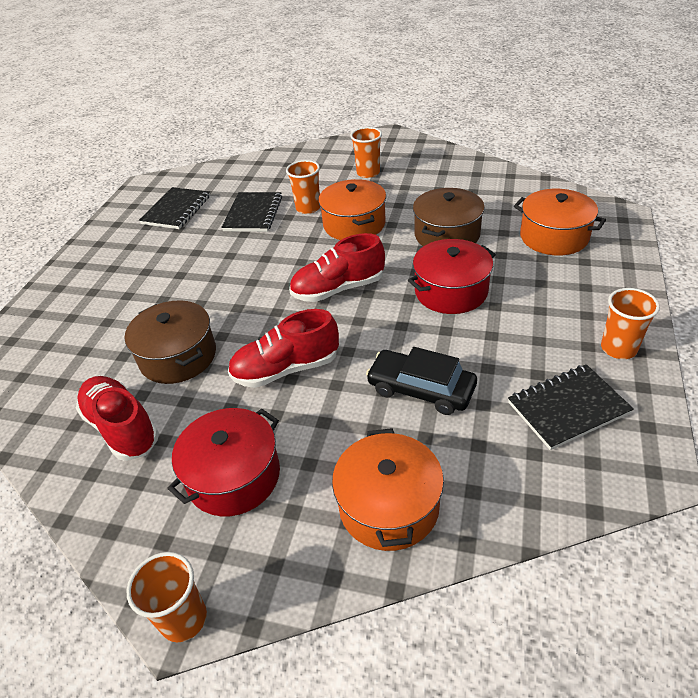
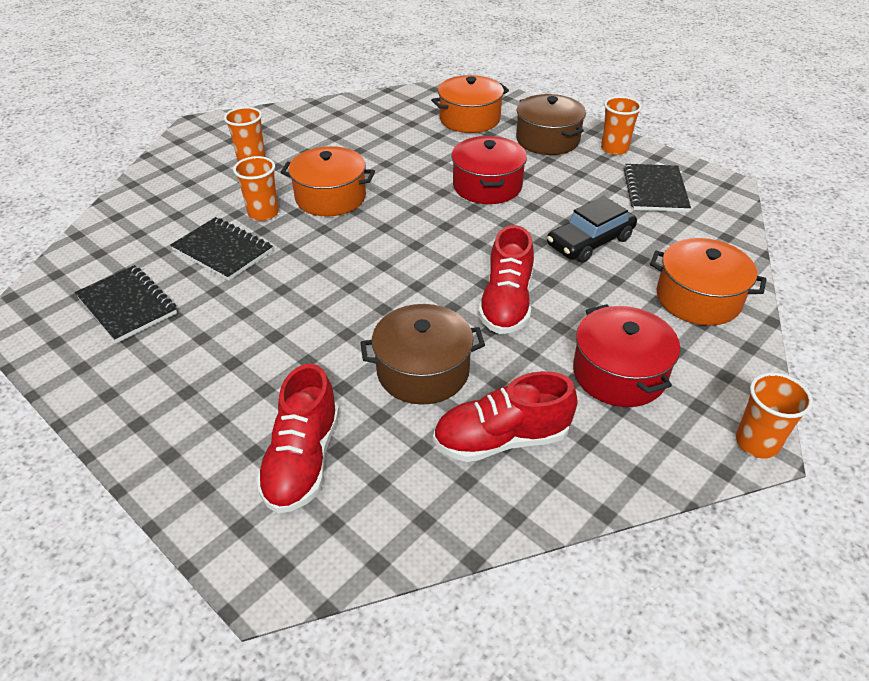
camera: 65 degrees left, 0 degrees up
red shoe [289,233,385,302] -> red shoe moved to [256,364,339,513]
brown pot [413,188,485,246] -> brown pot moved to [516,94,586,155]

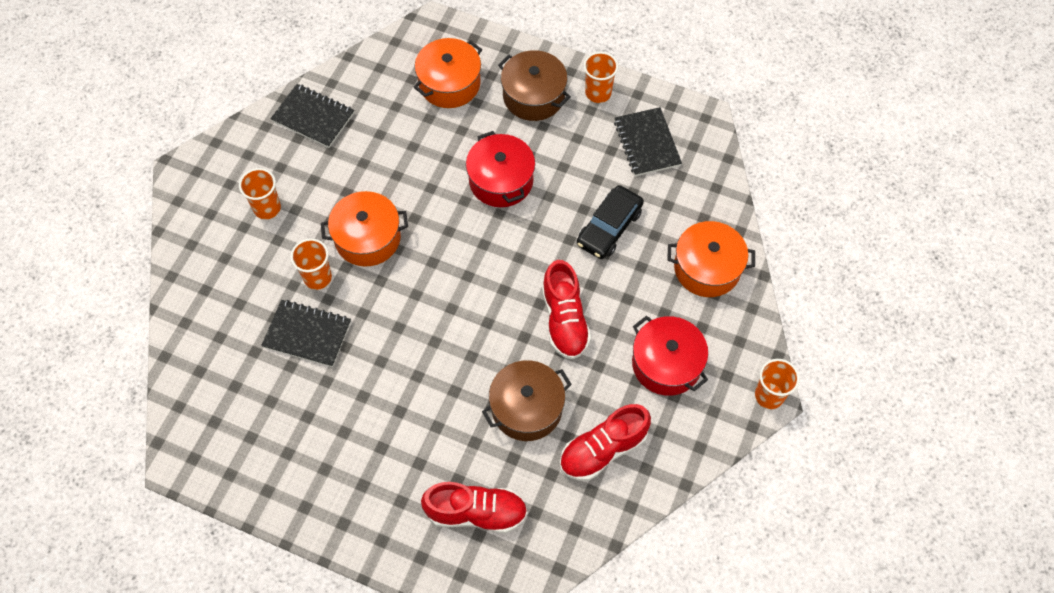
camera: 20 degrees left, 20 degrees up
black notebook [75,265,177,343] -> black notebook moved to [271,84,354,148]
red shoe [256,364,339,513] -> red shoe turned 75 degrees counterclockwise [421,482,528,533]

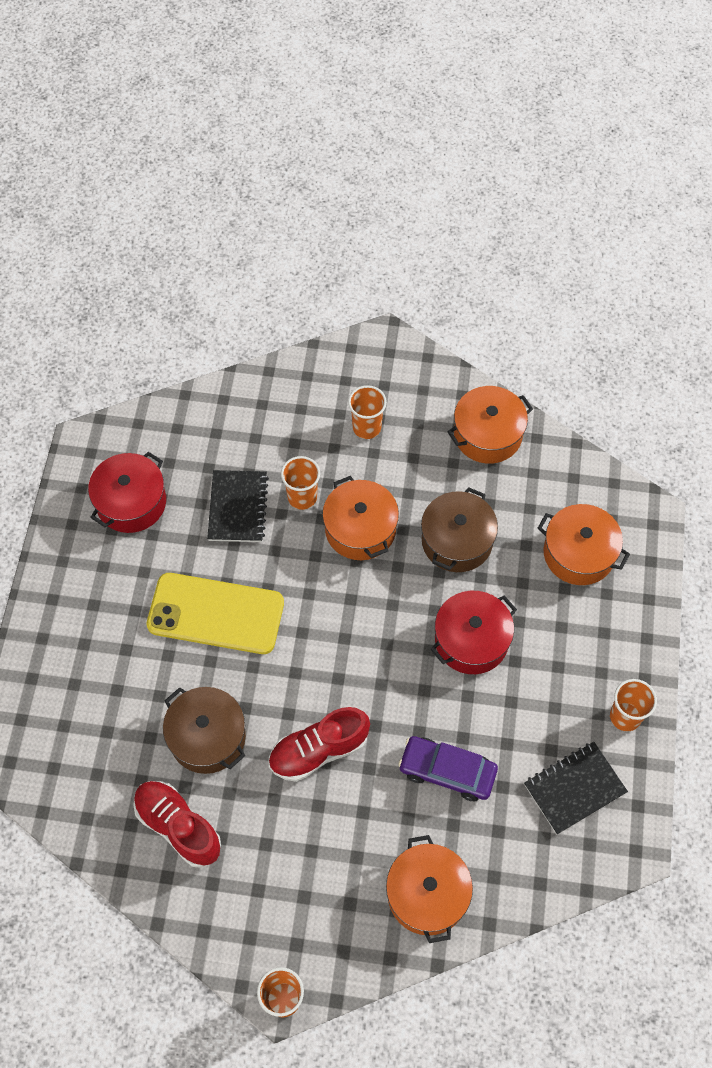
camera: 75 degrees right, 0 degrees up
black notebook [271,84,354,148] -> orange pot [447,386,533,464]
red shoe [421,482,528,533] -> none
brown pot [498,50,571,121] -> brown pot moved to [421,487,498,572]
black car [577,185,644,259] -> purple car [398,736,498,801]
red pot [632,316,708,396] -> red pot moved to [88,452,166,533]
none -> yellow phone [146,573,284,654]

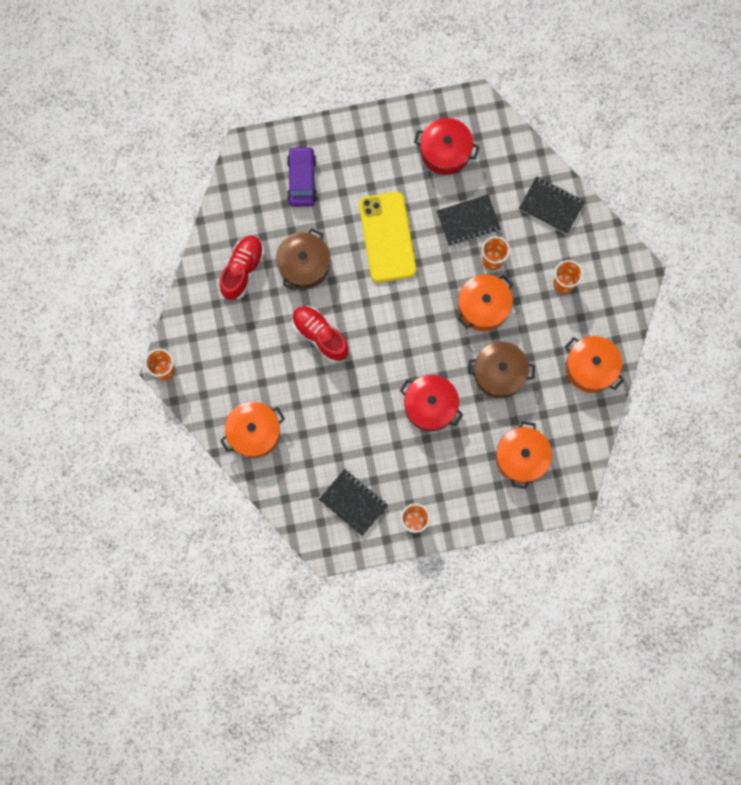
camera: 70 degrees right, 15 degrees up
purple car [398,736,498,801] -> purple car moved to [287,146,317,207]
none -> black notebook [519,176,585,234]

